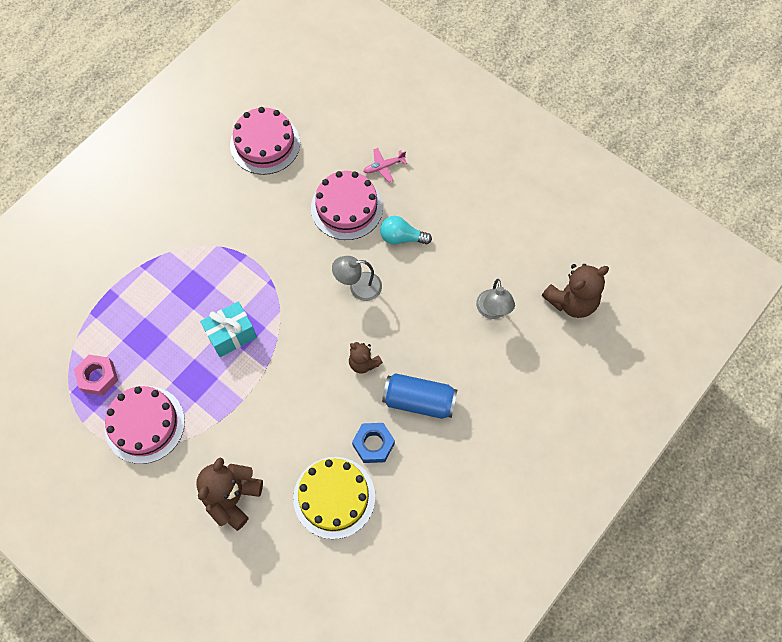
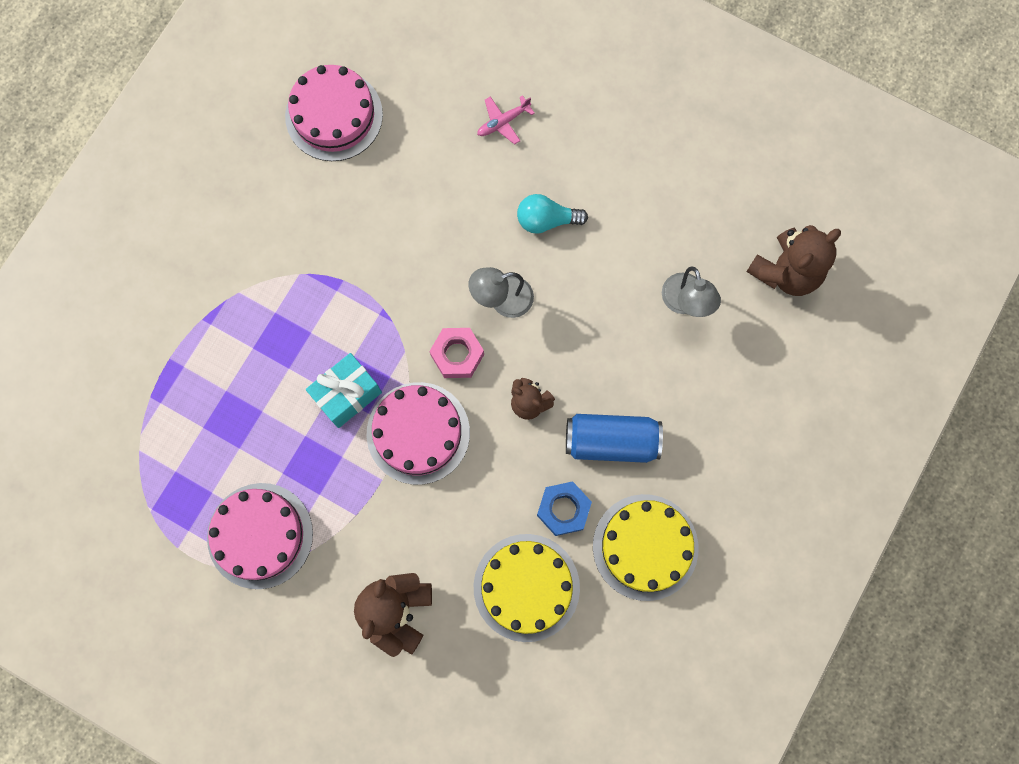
camera: 10 degrees left, 10 degrees up
pink nut [74,355,118,396] -> pink nut moved to [429,328,484,378]
pink cake [311,171,383,240] -> pink cake moved to [367,382,470,485]
none -> yellow cake [593,494,698,601]

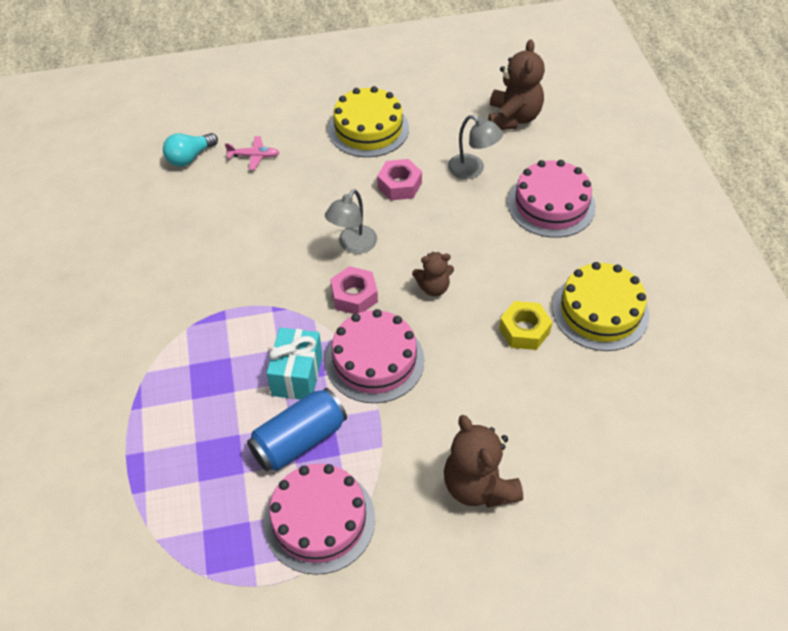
camera: 40 degrees left, 25 degrees down
pink cake [285,65,383,161] -> pink cake moved to [508,160,596,238]
yellow cake [474,534,580,642] -> yellow cake moved to [328,86,409,157]
pink plane [477,95,535,145] -> pink plane turned 105 degrees counterclockwise [225,136,280,170]
turquoise light bulb [517,194,588,234] -> turquoise light bulb moved to [163,133,218,166]
blue nut [537,481,592,536] -> yellow nut [499,301,552,350]
blue can [566,414,663,463] -> blue can moved to [247,388,347,471]
none -> pink nut [377,159,422,200]

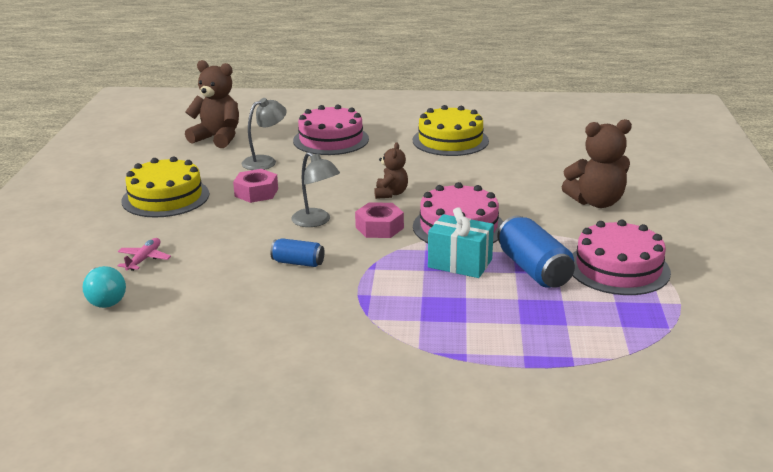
camera: 75 degrees left, 25 degrees down
yellow nut [499,301,552,350] -> none
none -> blue can [270,238,324,267]

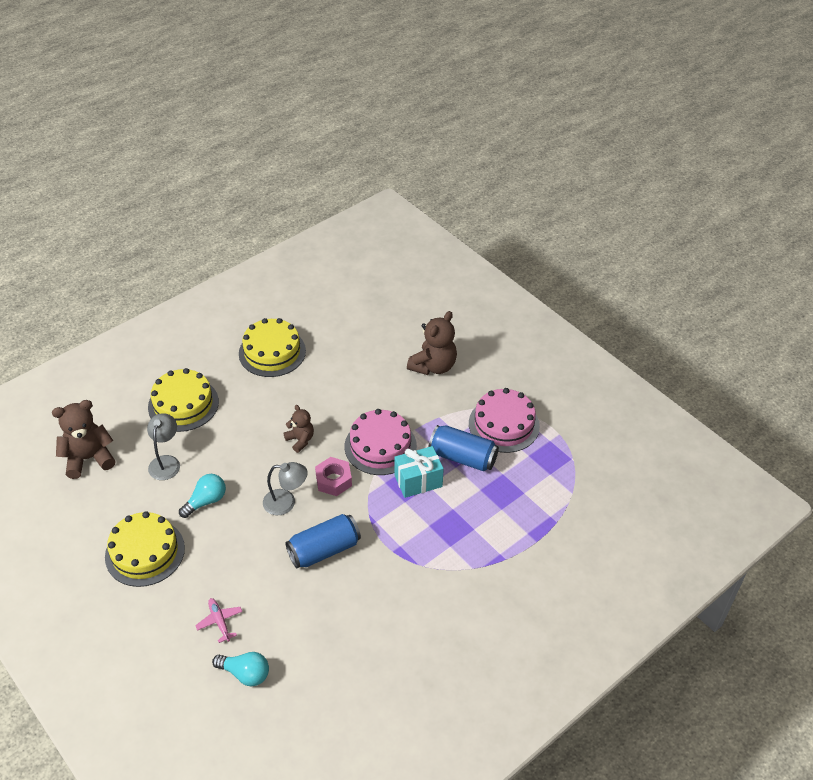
camera: 45 degrees left, 20 degrees up
pink nut [233,169,278,203] -> turquoise light bulb [179,474,226,518]
blue can [270,238,324,267] -> blue can [285,514,361,568], size x1.76
pink cake [293,104,369,155] -> yellow cake [148,368,219,432]

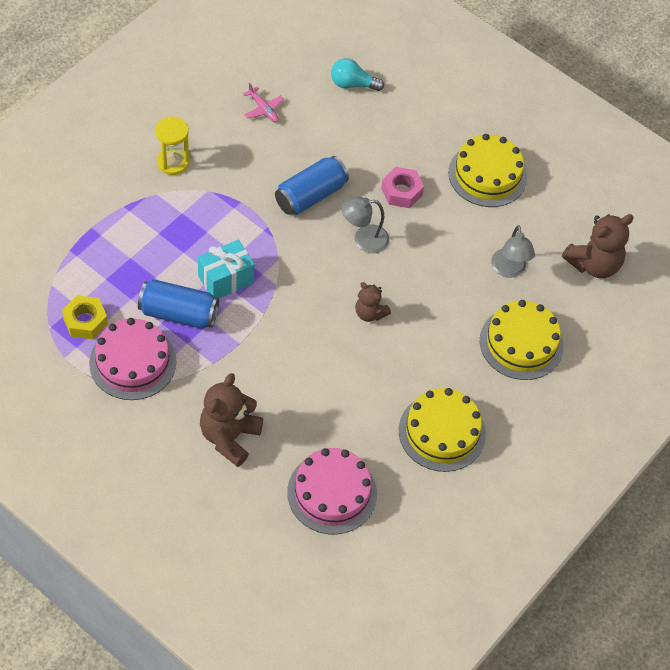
camera: 165 degrees right, 10 degrees up
turquoise light bulb [179,474,226,518] -> none
pink plane [195,598,242,643] -> pink plane moved to [243,83,284,122]
pink nut [315,457,352,496] -> pink nut moved to [381,167,424,208]
pink cake [345,409,417,475] -> pink cake moved to [287,448,377,534]
none -> yellow nut [62,295,108,339]
none -> yellow hourglass [155,117,189,175]

